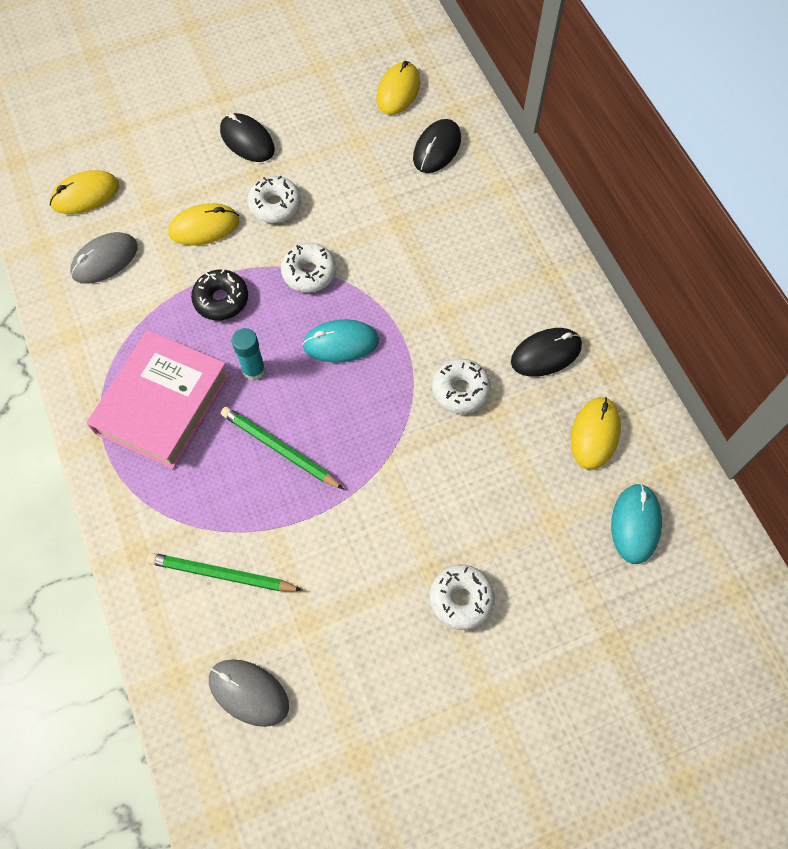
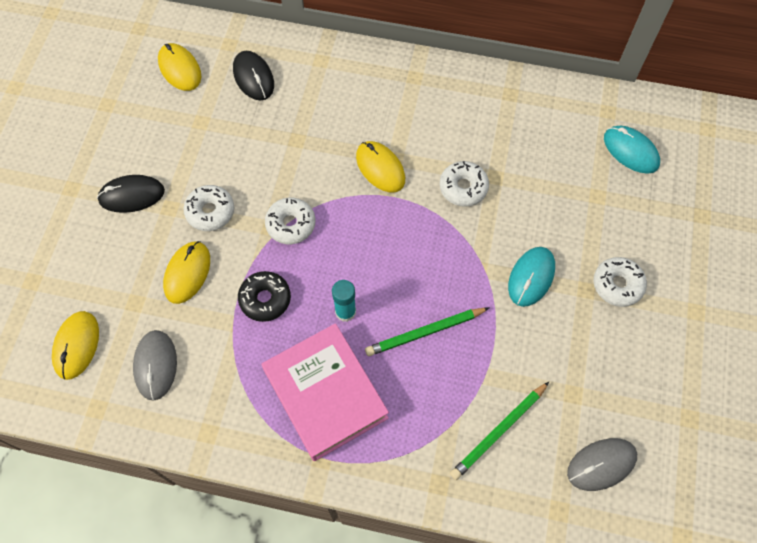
camera: 55 degrees left, 0 degrees up
turquoise mouse [302,319,379,363] -> turquoise mouse moved to [508,247,555,307]
black mouse [511,328,582,377] -> none
yellow mouse [571,397,621,470] -> yellow mouse moved to [356,141,405,192]

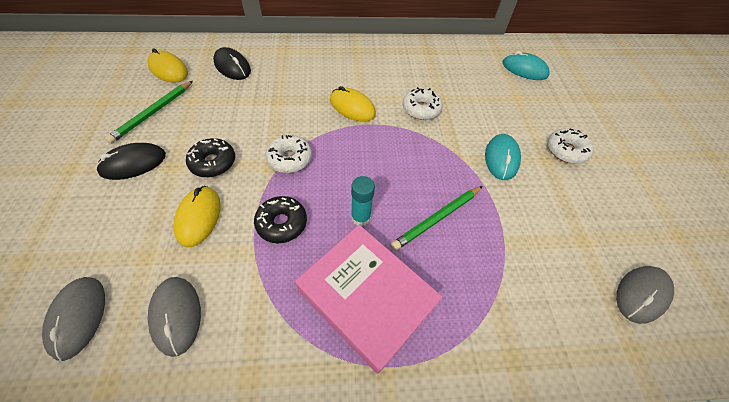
camera: 20 degrees left, 10 degrees down
yellow mouse [52,311,99,380] -> grey mouse [42,277,105,361]
white donut [183,185,234,231] -> black donut [186,138,235,177]
green pencil [450,382,549,480] -> green pencil moved to [105,81,193,144]

